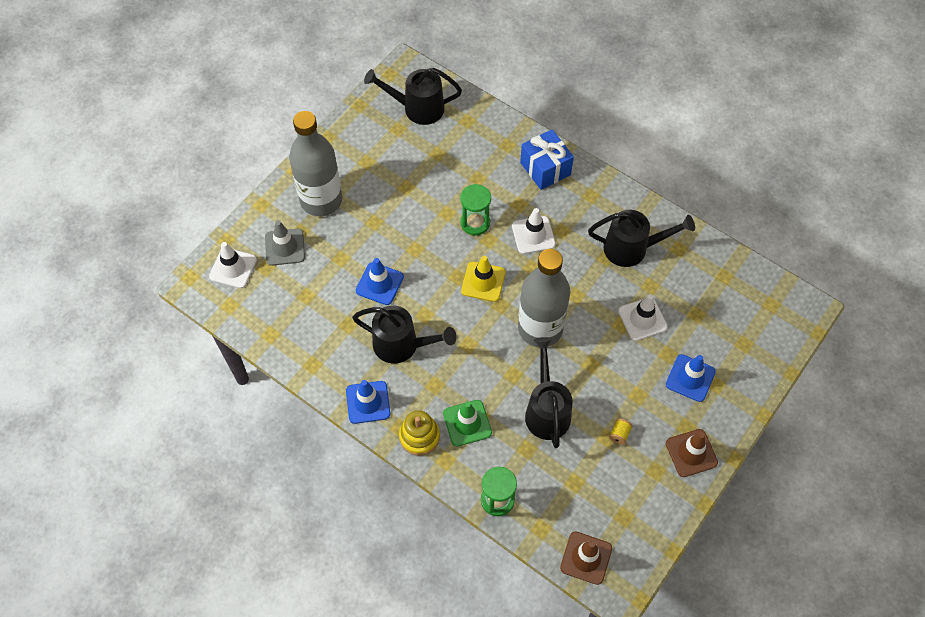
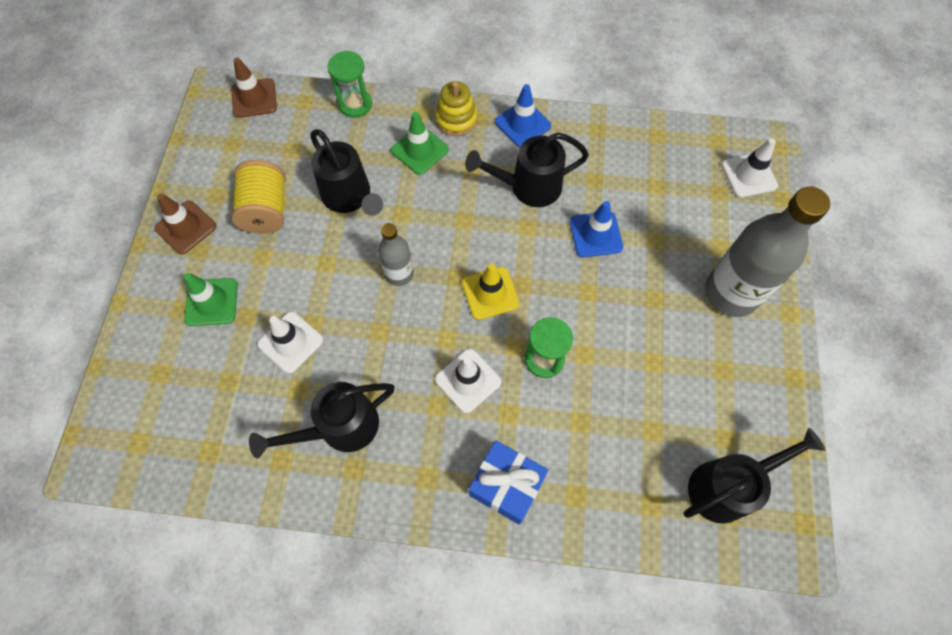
camera: 150 degrees right, 5 degrees up
grey traffic cone [265,220,305,266] -> none
grey bottle [518,249,570,347] -> grey bottle [378,223,414,286], size x0.53
yellow spool [609,418,633,445] -> yellow spool [232,160,285,234], size x2.47
blue traffic cone [666,354,716,402] -> green traffic cone [184,273,238,326]

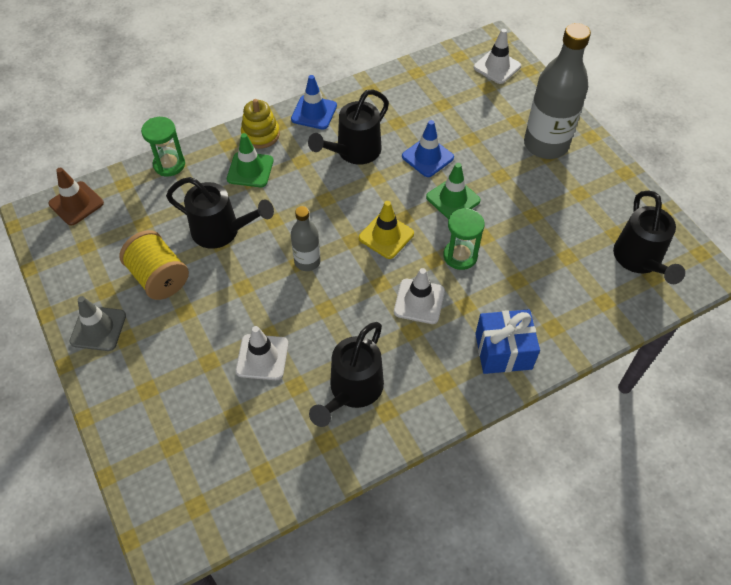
camera: 35 degrees left, 10 degrees down
brown traffic cone [154,193,216,254] -> grey traffic cone [69,296,126,351]
green traffic cone [184,273,238,326] -> green traffic cone moved to [426,163,481,219]
black watering can [683,428,825,524] -> black watering can turned 150 degrees clockwise [613,191,685,284]

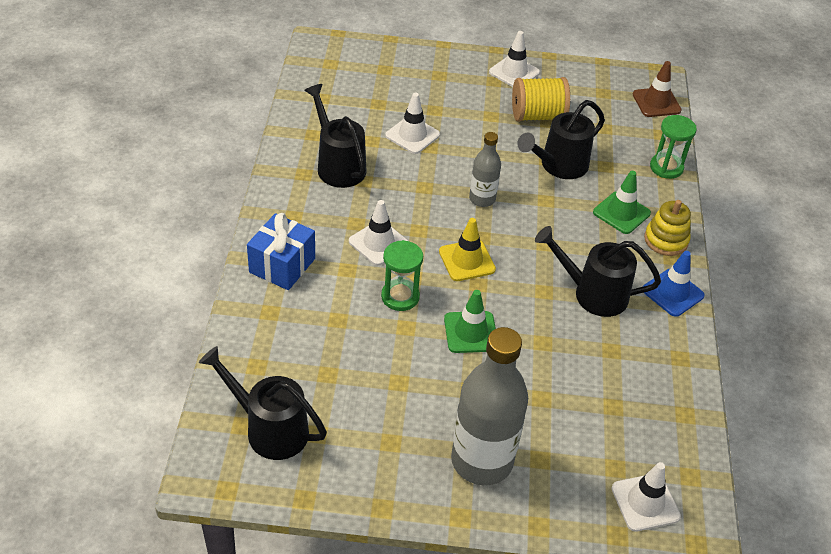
camera: 120 degrees right, 10 degrees down
grey traffic cone [69,296,126,351] -> white traffic cone [489,31,540,87]
black watering can [308,89,389,165] -> black watering can turned 60 degrees counterclockwise [535,226,661,317]
blue traffic cone [402,120,454,177] -> none

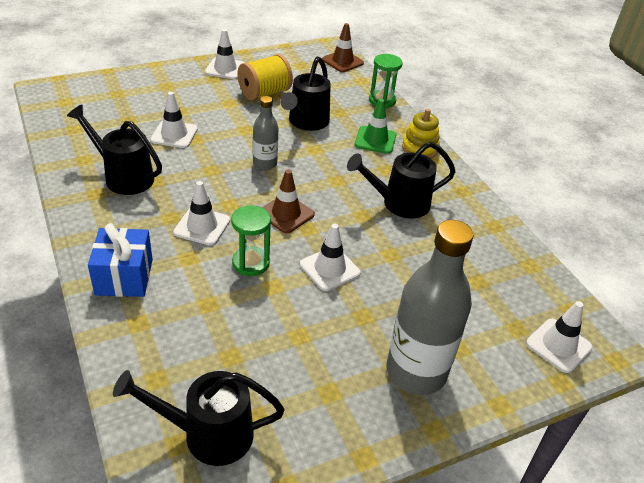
camera: 30 degrees left, 5 degrees down
yellow traffic cone [439,218,496,281] -> brown traffic cone [262,170,315,233]
green traffic cone [444,290,496,353] -> white traffic cone [300,224,361,291]
blue traffic cone [643,251,705,317] -> none

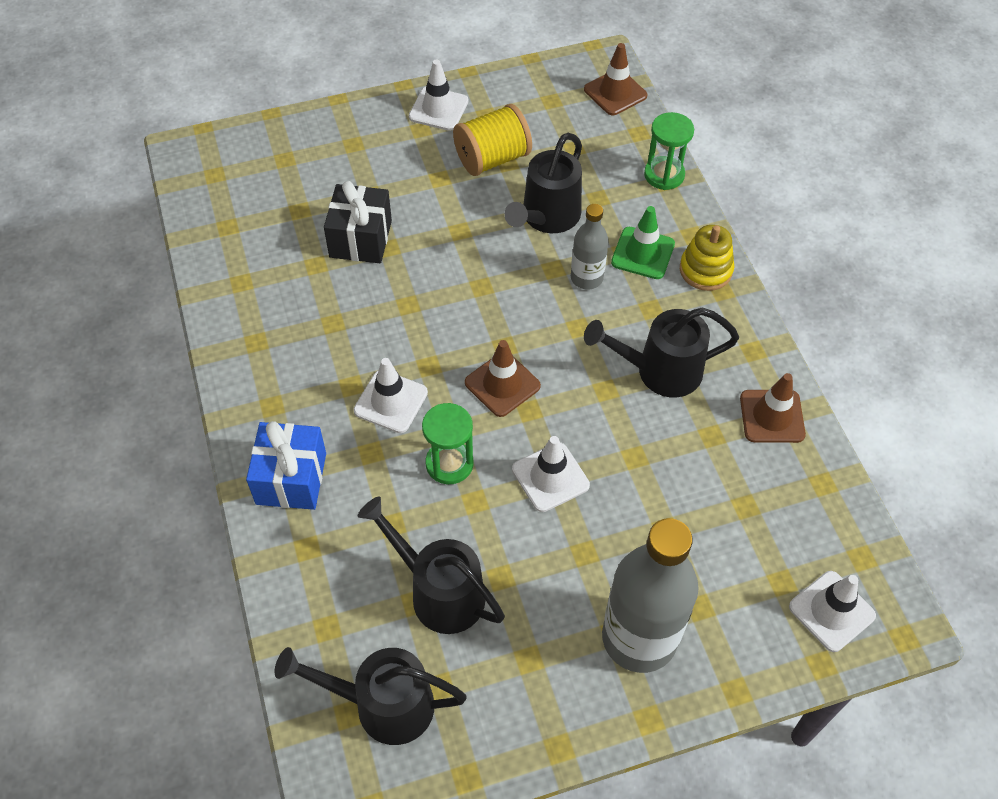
camera: 10 degrees right, 15 degrees up
black watering can [67,105,162,195] -> black watering can moved to [358,497,505,634]
white traffic cone [150,92,198,148] -> black gift [324,181,392,263]
grey bottle [253,96,278,170] -> grey bottle moved to [571,204,609,290]
none -> brown traffic cone [740,373,806,443]

